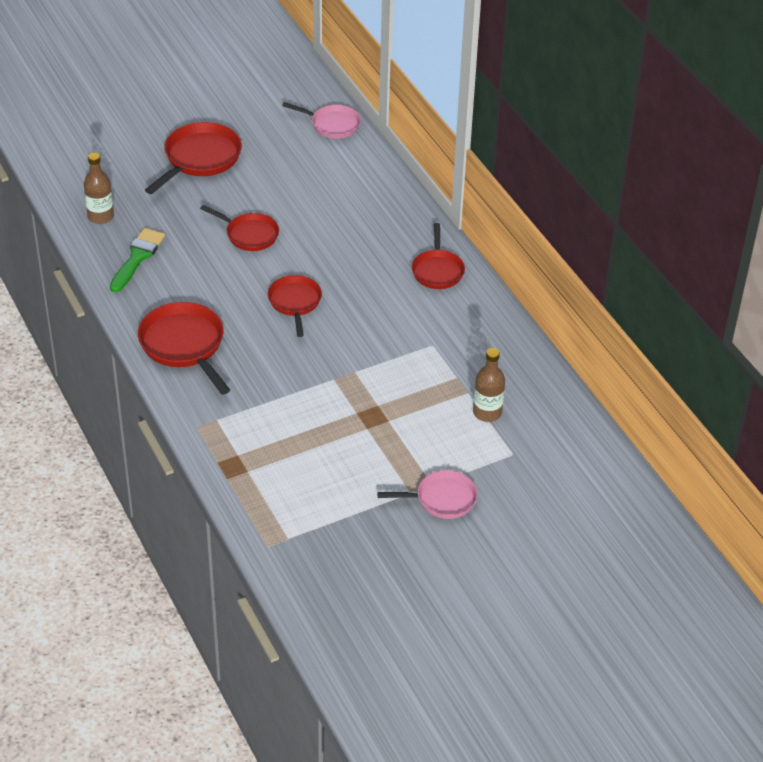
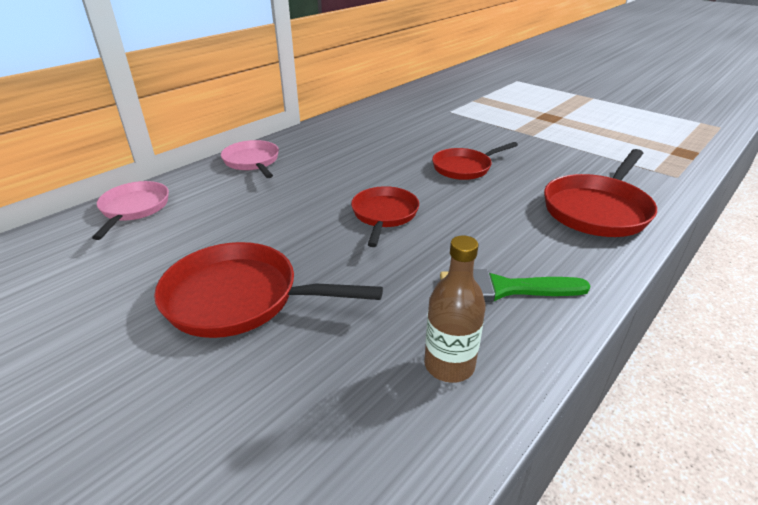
camera: 110 degrees left, 10 degrees down
pink pan [377,470,478,519] -> pink pan moved to [221,140,279,178]
red pan [412,223,465,289] -> none
brown bottle [473,348,505,422] -> none

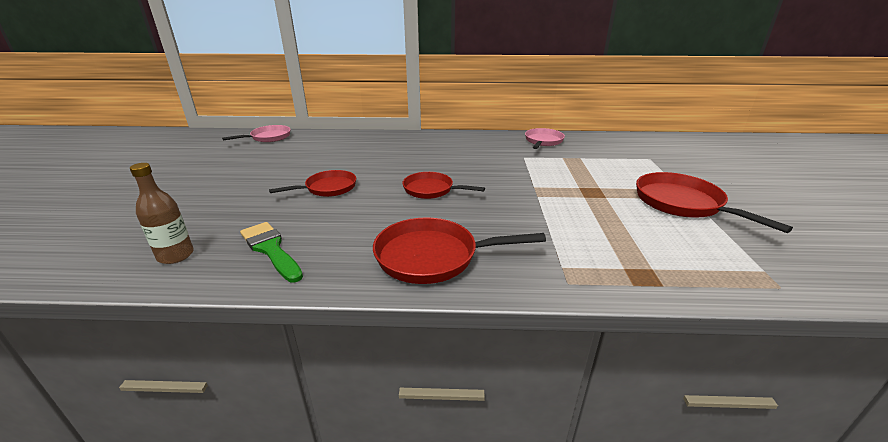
camera: 50 degrees right, 5 degrees down
red pan [154,242,383,338] -> red pan moved to [636,172,793,233]
pink pan [221,140,279,178] -> pink pan moved to [525,128,565,149]

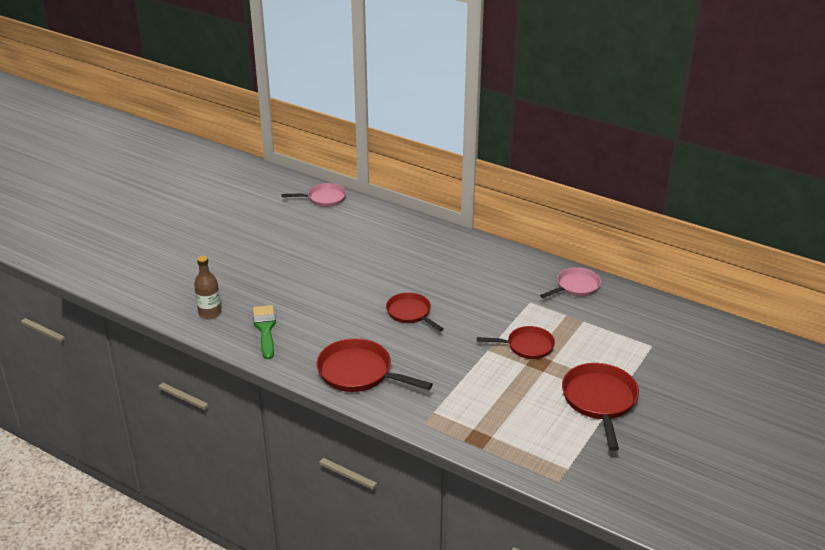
camera: 30 degrees right, 5 degrees up
red pan [269,170,356,197] -> red pan moved to [477,326,555,359]

